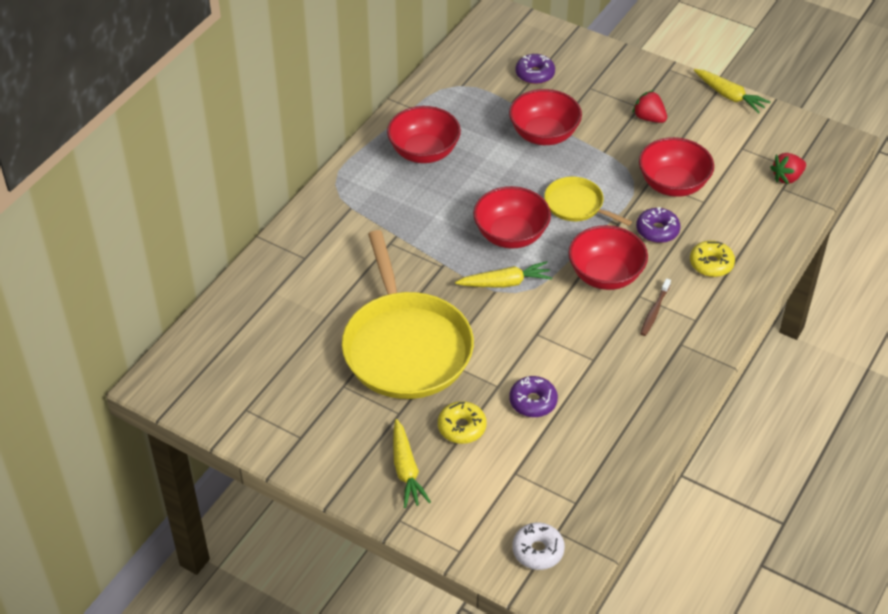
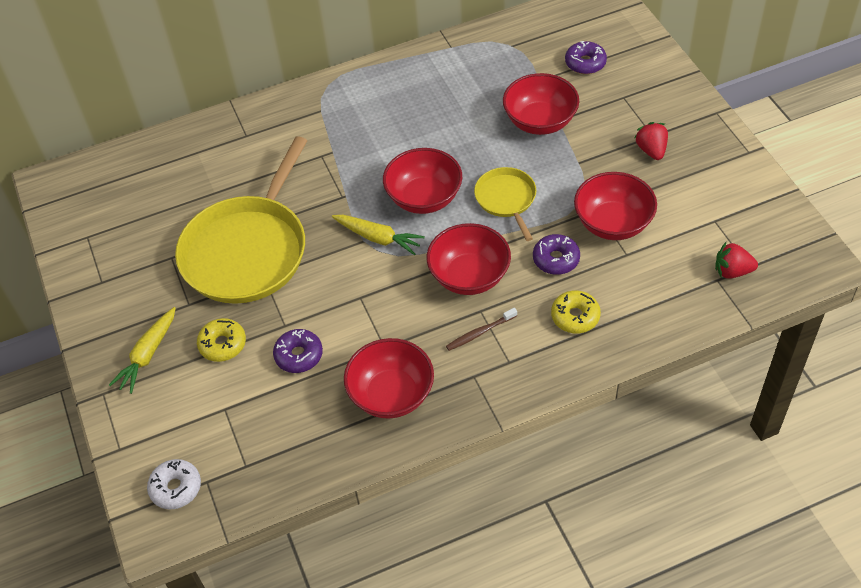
camera: 40 degrees right, 5 degrees up
red bowl [387,106,461,163] -> red bowl moved to [344,338,434,419]
yellow carrot [694,69,771,114] -> none

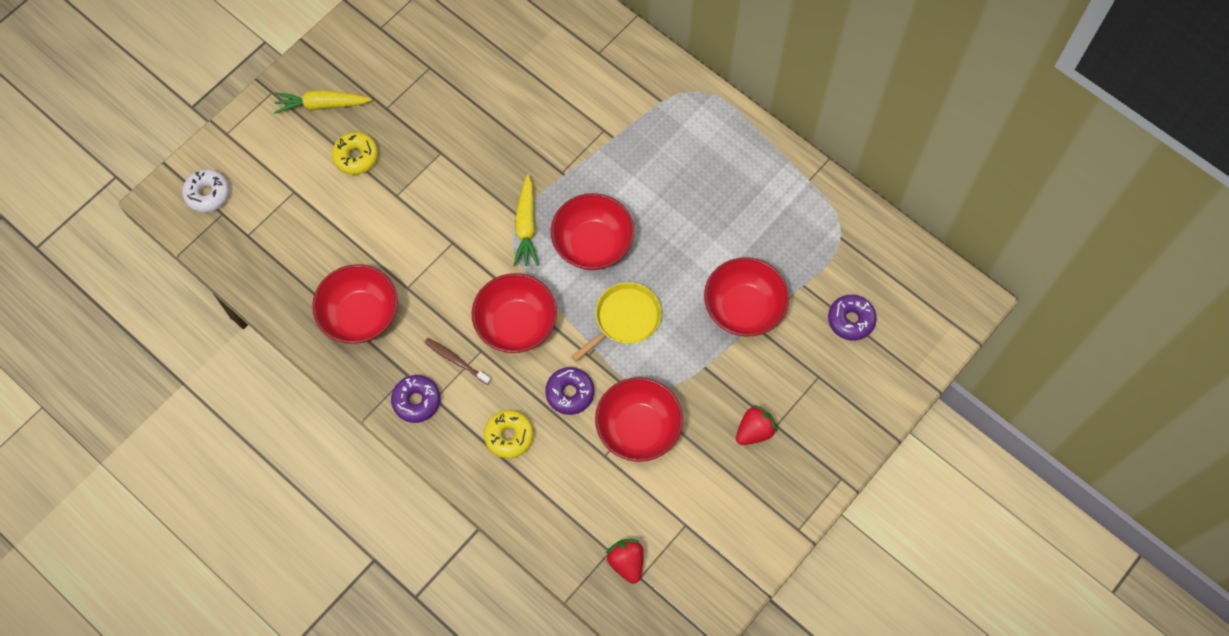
camera: 60 degrees right, 15 degrees up
yellow pan [175,136,307,304] -> none
purple donut [273,329,323,373] -> purple donut moved to [391,375,441,423]

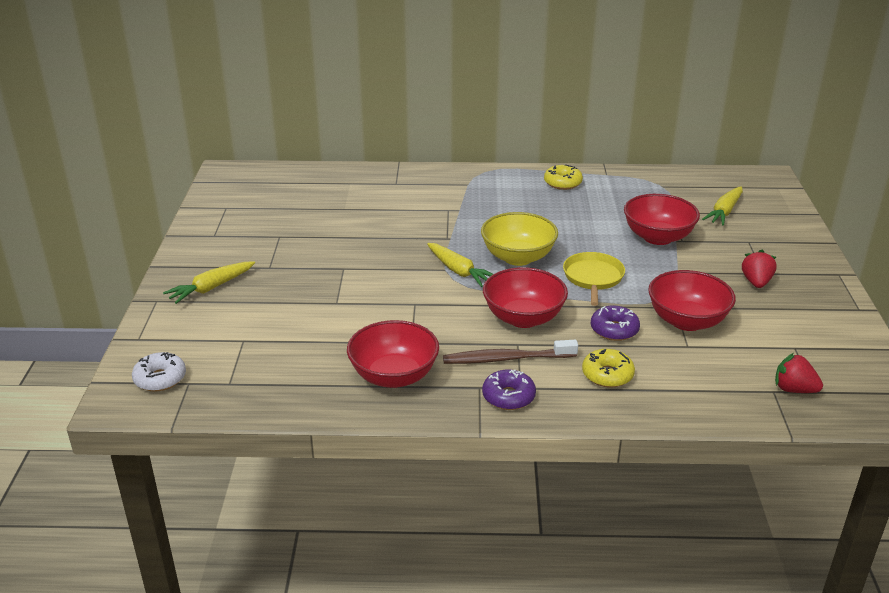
camera: 40 degrees left, 35 degrees down
yellow donut [332,132,378,175] -> yellow donut moved to [544,164,583,190]
brown toothbrush [424,338,491,385] -> brown toothbrush [443,340,578,364], size x1.62
red bowl [551,193,634,270] -> yellow bowl [481,212,558,266]
purple donut [828,295,877,341] -> yellow carrot [702,186,743,226]

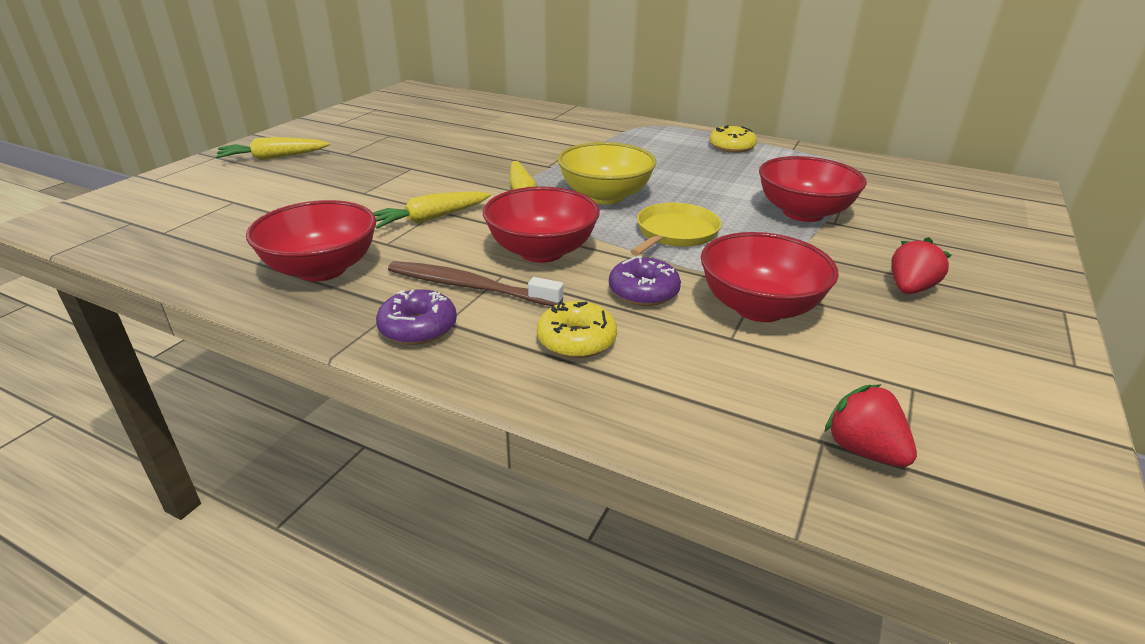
camera: 25 degrees right, 0 degrees up
white donut [132,352,186,392] -> none
yellow carrot [702,186,743,226] -> yellow carrot moved to [373,191,491,229]

